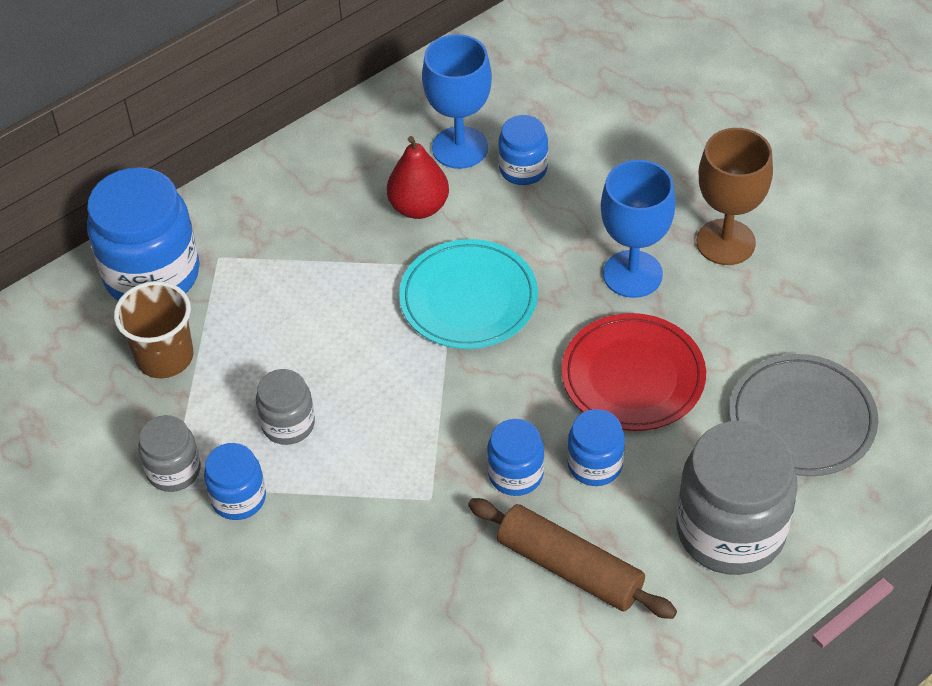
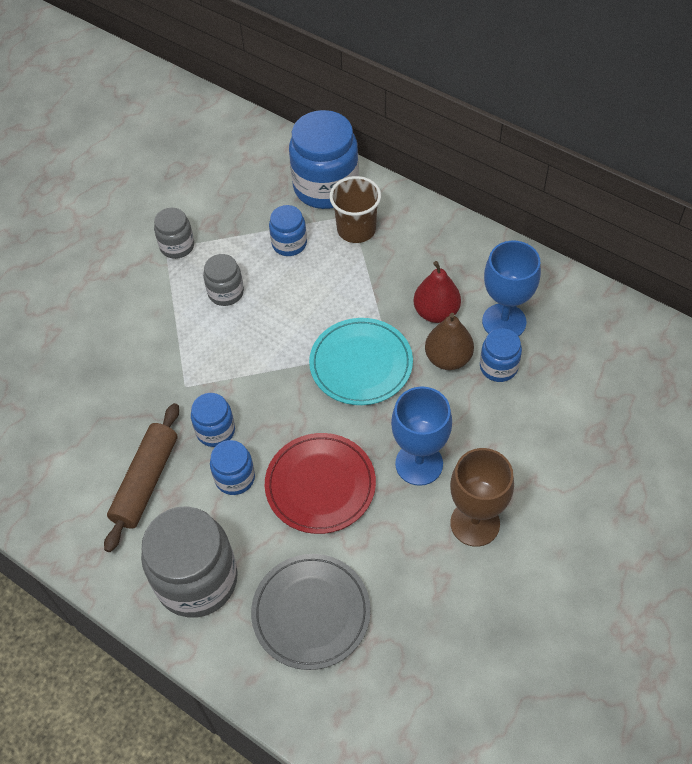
camera: 75 degrees right, 5 degrees up
brown cup [114,281,193,378] -> brown cup moved to [329,176,381,243]
blue jar [204,443,266,520] -> blue jar moved to [269,205,307,256]
none -> brown pear [425,313,474,370]

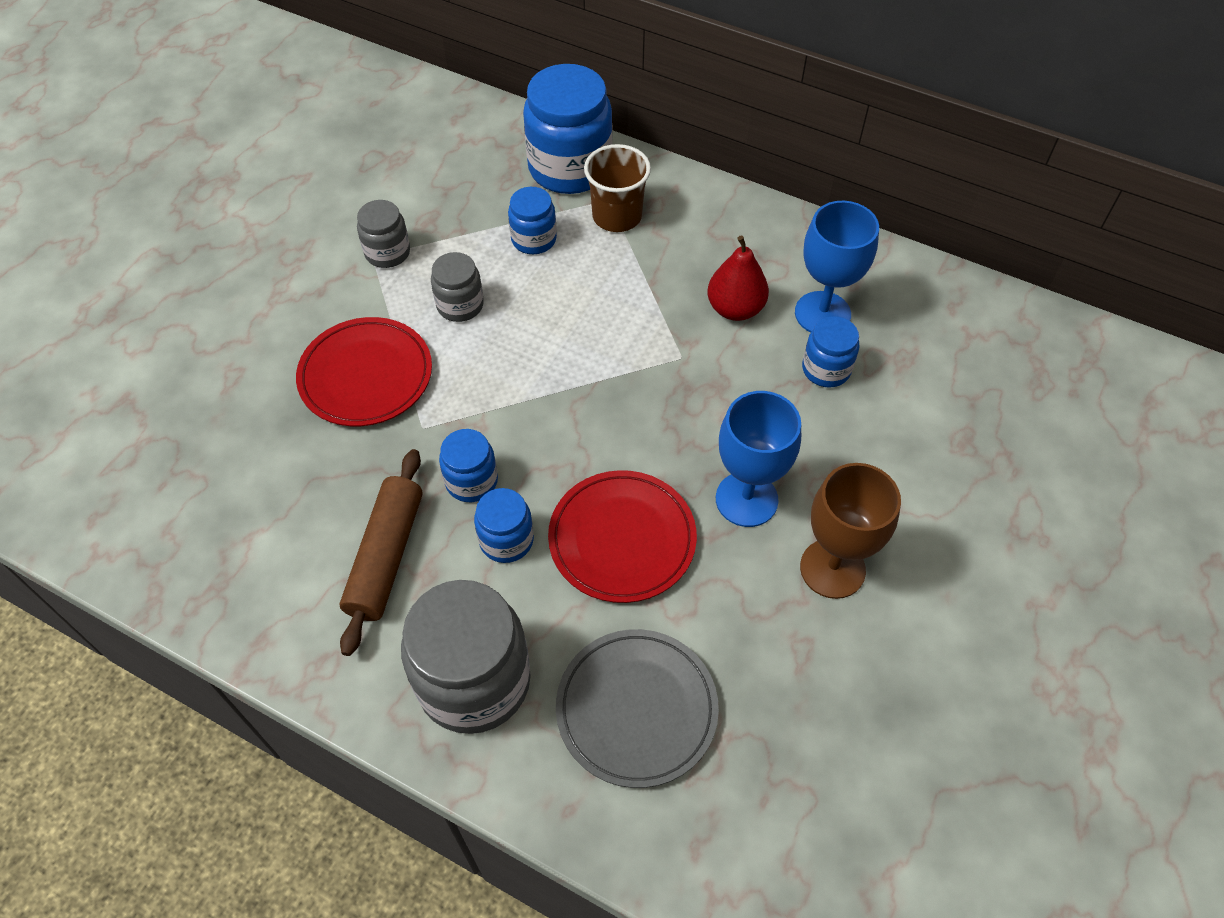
camera: 10 degrees left, 0 degrees up
turquoise plate [309,318,413,405] -> none
brown pear [425,313,474,370] -> none
none -> red plate [296,317,432,426]

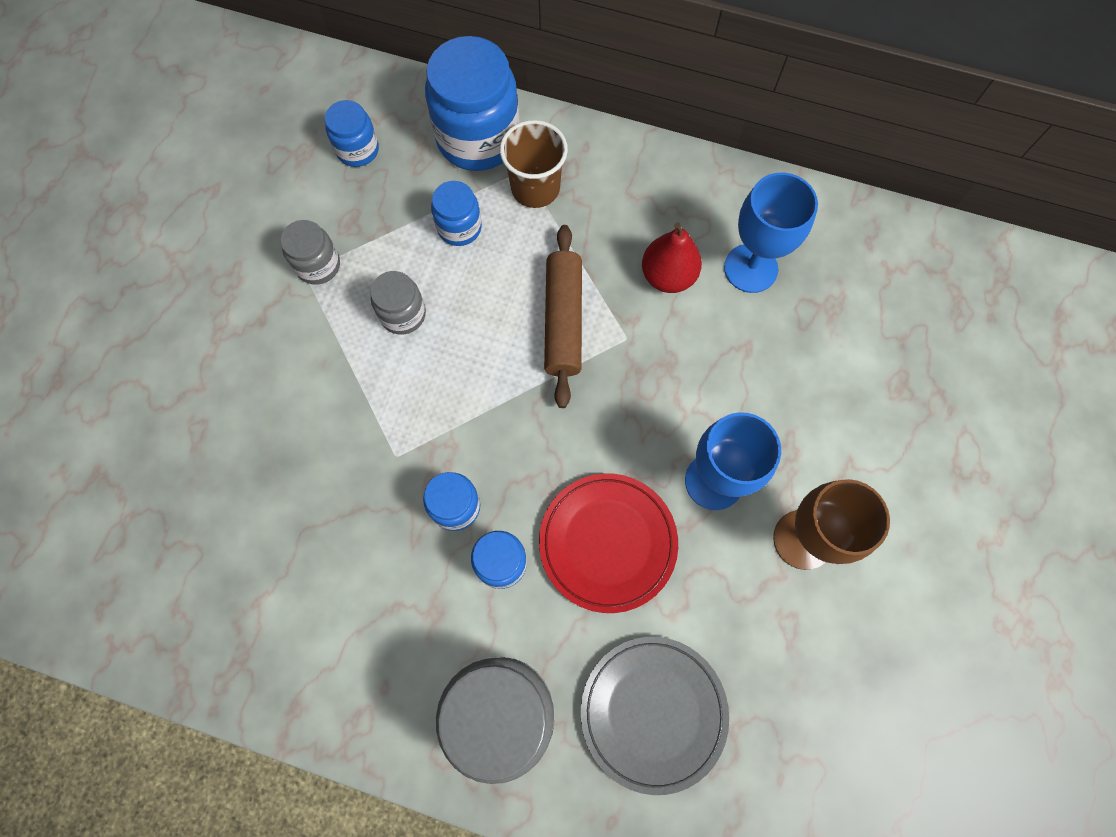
camera: 10 degrees left, 15 degrees up
red plate [296,317,432,426] -> none
brown rolling pin [339,449,423,656] -> brown rolling pin moved to [544,225,582,408]
blue jar [802,316,859,388] -> blue jar moved to [325,100,379,167]

